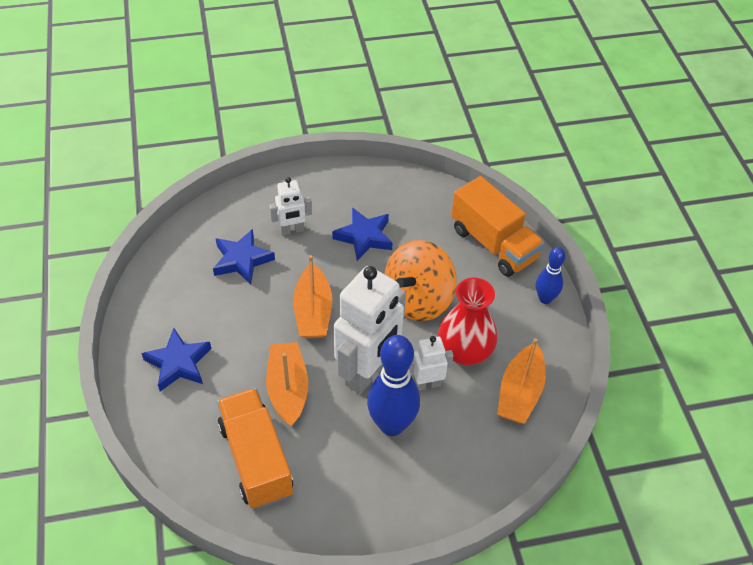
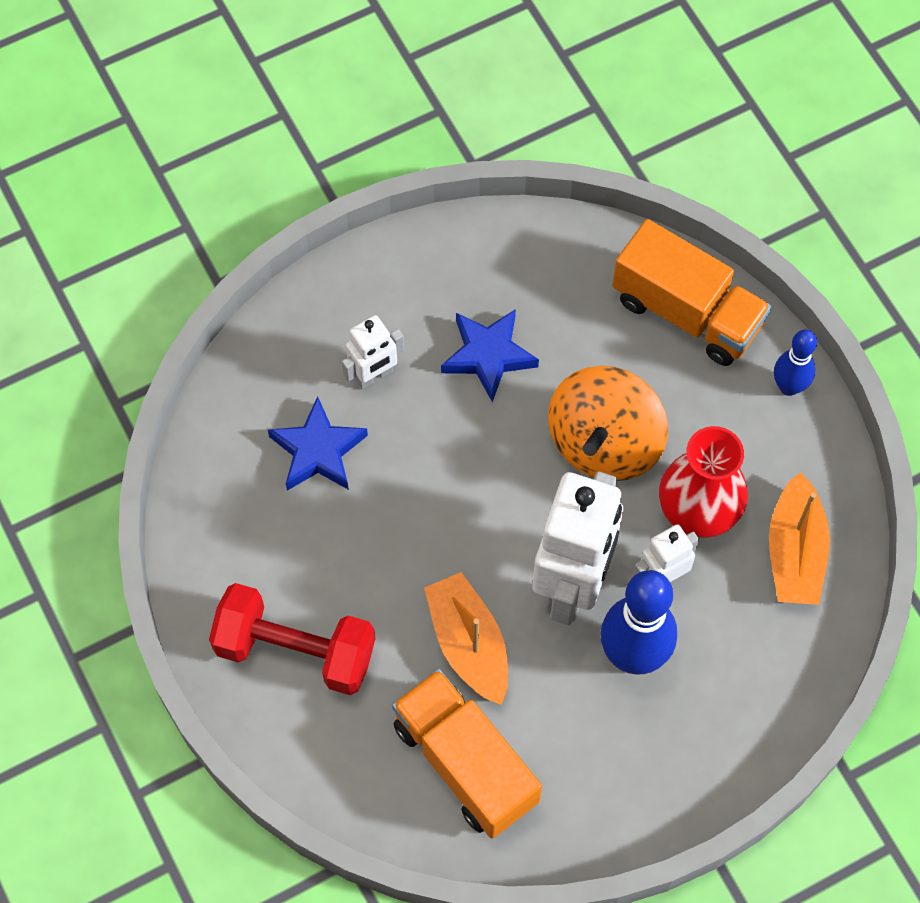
camera: 15 degrees left, 15 degrees up
blue star [141,328,212,391] -> red dumbbell [209,583,375,695]
orange boat [293,255,332,338] -> none

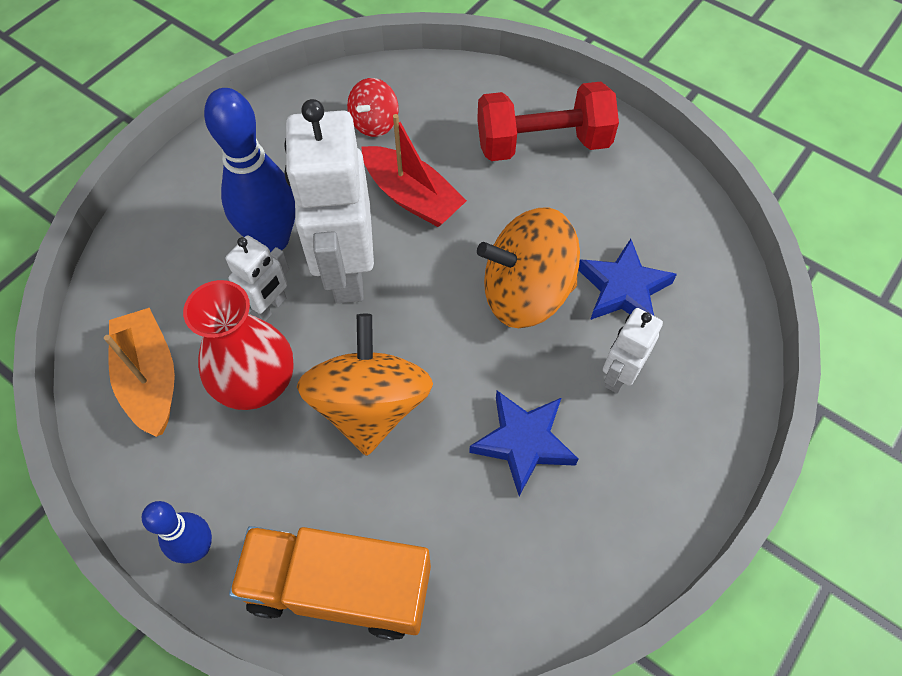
camera: 155 degrees right, 5 degrees down
orange truck [392,669,542,839] -> red spinning top [347,78,399,137]
orange boat [424,572,508,705] -> red boat [361,114,467,227]
none -> orange spinning top [477,207,580,328]

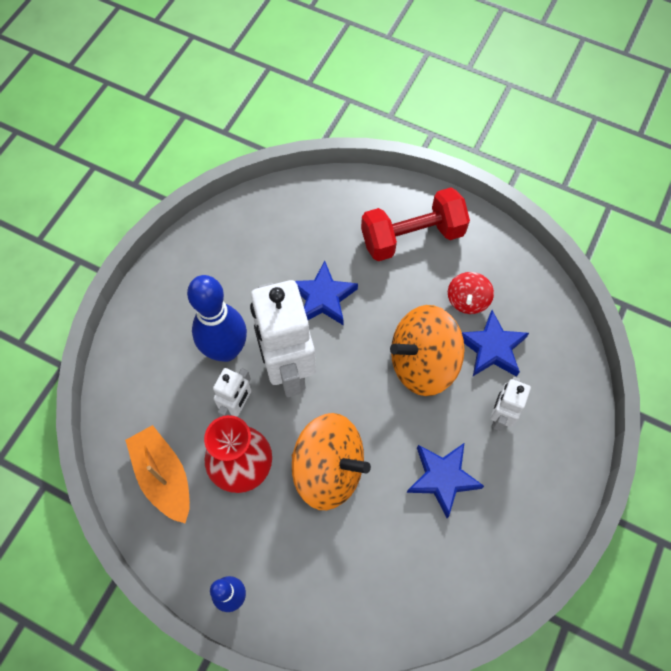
camera: 10 degrees left, 5 degrees up
orange truck [229,526,431,640] -> none
orange spinning top [297,314,433,456] -> orange spinning top turned 120 degrees clockwise [292,413,371,510]
red spinning top [347,78,399,137] -> red spinning top moved to [448,272,494,314]
red boat [361,114,467,227] -> blue star [295,261,358,325]

